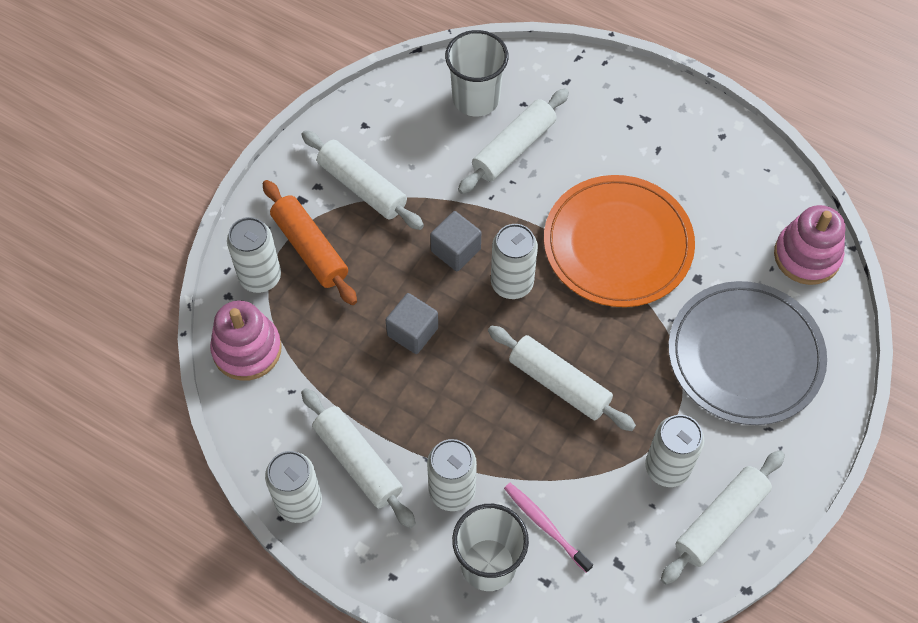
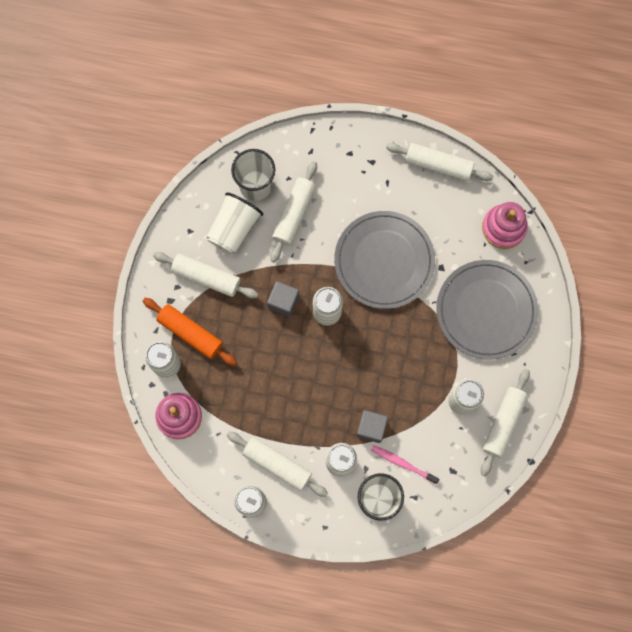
camera: 20 degrees left, 15 degrees up
grey cube [386,293,438,354] -> grey cube moved to [357,410,388,443]
white rolling pin [488,325,636,431] -> white rolling pin moved to [386,143,493,181]
orange plate [544,175,695,307] -> grey plate [334,211,435,309]
none -> white cup [206,192,263,254]

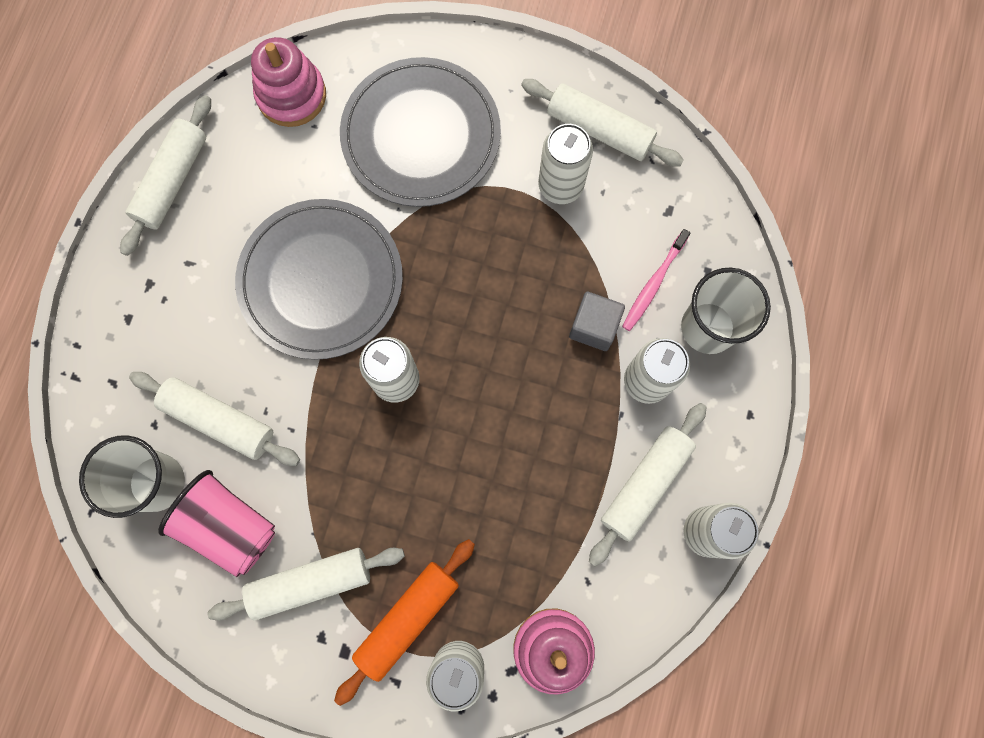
camera: 85 degrees left, 0 degrees up
white rolling pin [153,252,258,299] -> white rolling pin turned 45 degrees clockwise [207,548,405,621]
white cup [206,192,263,254] -> pink cup [158,470,275,577]
grey cube [267,281,299,317] -> none

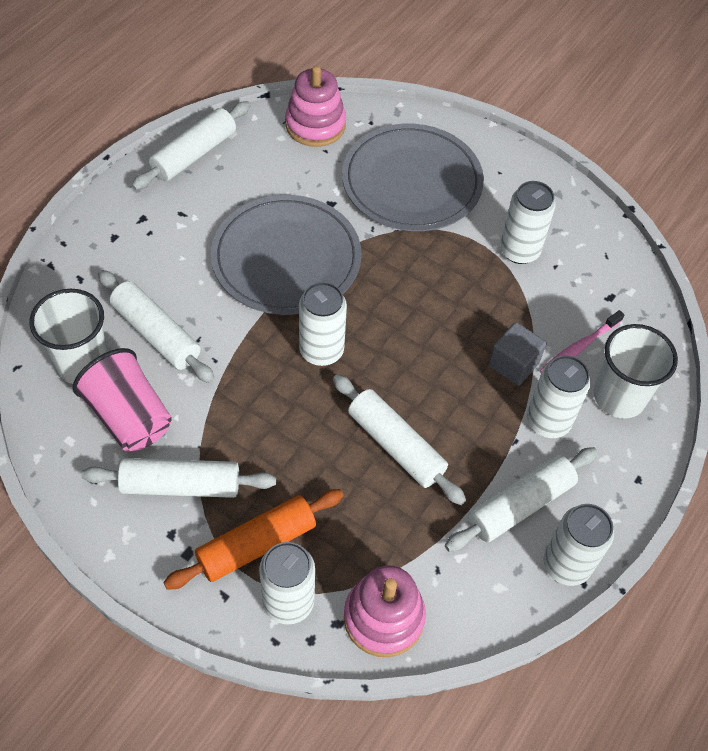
camera: 15 degrees right, 20 degrees down
white rolling pin [521,79,684,167] -> white rolling pin moved to [333,374,466,505]

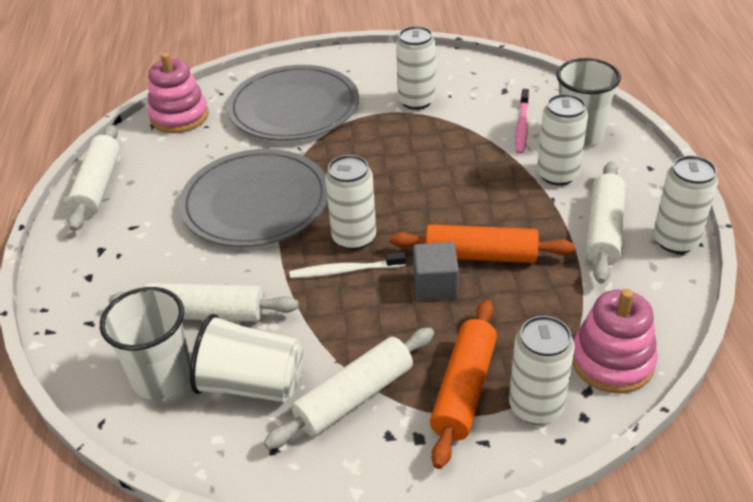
camera: 35 degrees left, 15 degrees down
pink cup [72,348,172,451] -> white cup [190,314,303,402]
white rolling pin [333,374,466,505] -> orange rolling pin [390,224,575,263]
grey cube [488,322,547,386] -> grey cube moved to [413,242,459,301]
none -> white toothbrush [289,252,406,278]

